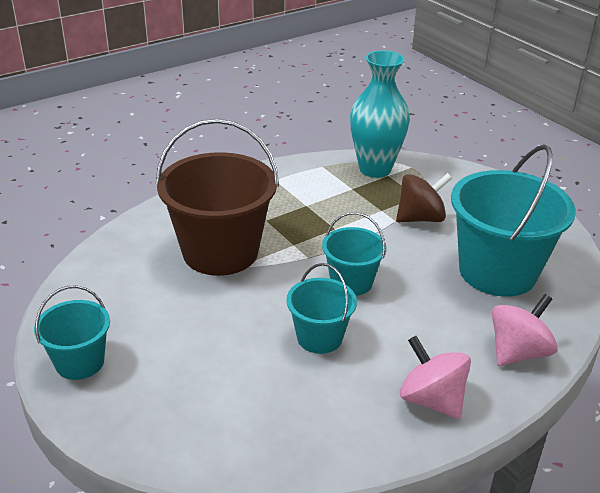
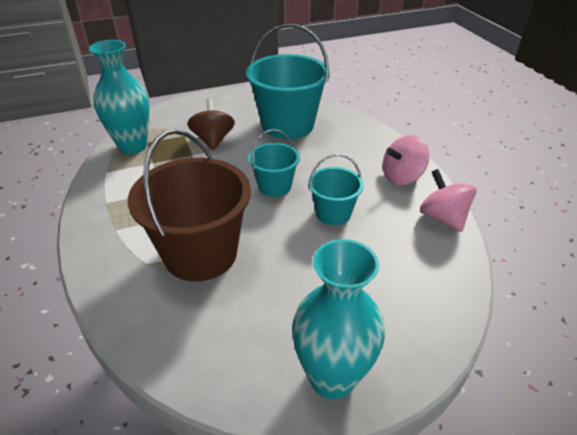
camera: 75 degrees left, 5 degrees up
turquoise bucket [34,285,110,380] -> turquoise vase [292,239,385,399]
pink spinning top [492,294,558,366] -> pink spinning top moved to [420,169,477,232]

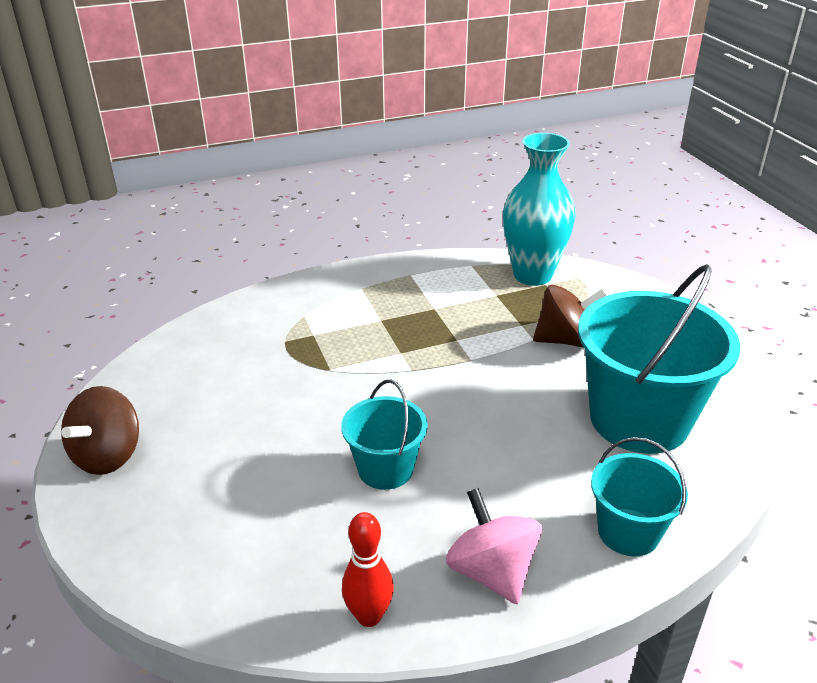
camera: 90 degrees right, 5 degrees down
brown bucket [128,129,251,281] -> none
turquoise bucket [249,129,300,197] -> turquoise bucket moved to [591,437,688,556]
turquoise vase [292,239,385,399] -> brown spinning top [61,386,139,475]
pink spinning top [420,169,477,232] -> red bowling pin [342,512,394,627]

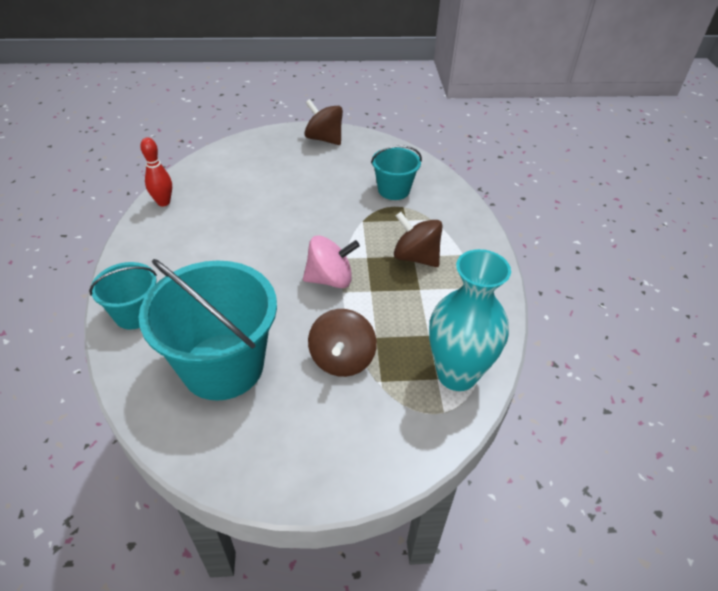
camera: 105 degrees right, 10 degrees up
turquoise bucket [341,380,428,490] -> turquoise bucket moved to [371,145,422,200]
pink spinning top [446,488,542,604] -> pink spinning top moved to [303,235,360,288]
none -> brown spinning top [394,212,443,267]

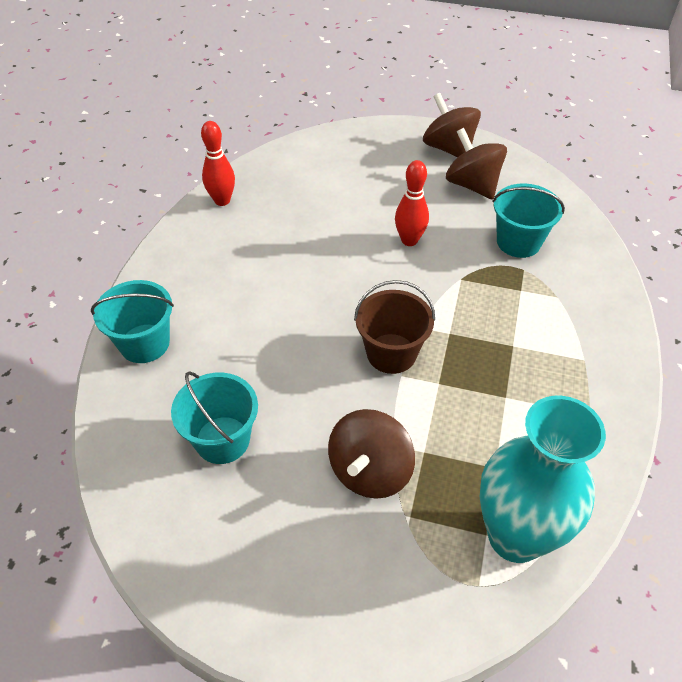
camera: 20 degrees right, 5 degrees up
turquoise bucket [139,259,277,401] -> turquoise bucket [171,371,258,464], size x0.53
pink spinning top [303,235,360,288] -> brown bucket [354,280,435,374]
brown spinning top [394,212,443,267] -> brown spinning top moved to [446,128,507,199]
none -> red bowling pin [395,160,429,246]

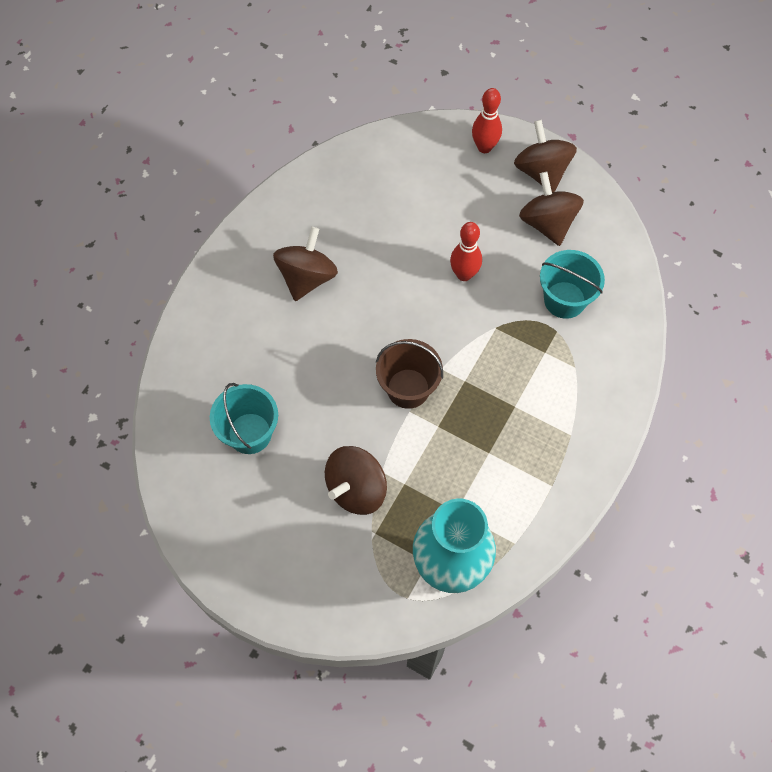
camera: 15 degrees right, 15 degrees up
turquoise bucket [91,280,174,363] -> none
red bowling pin [201,121,235,206] -> red bowling pin moved to [472,88,502,153]
none -> brown spinning top [273,227,338,301]

